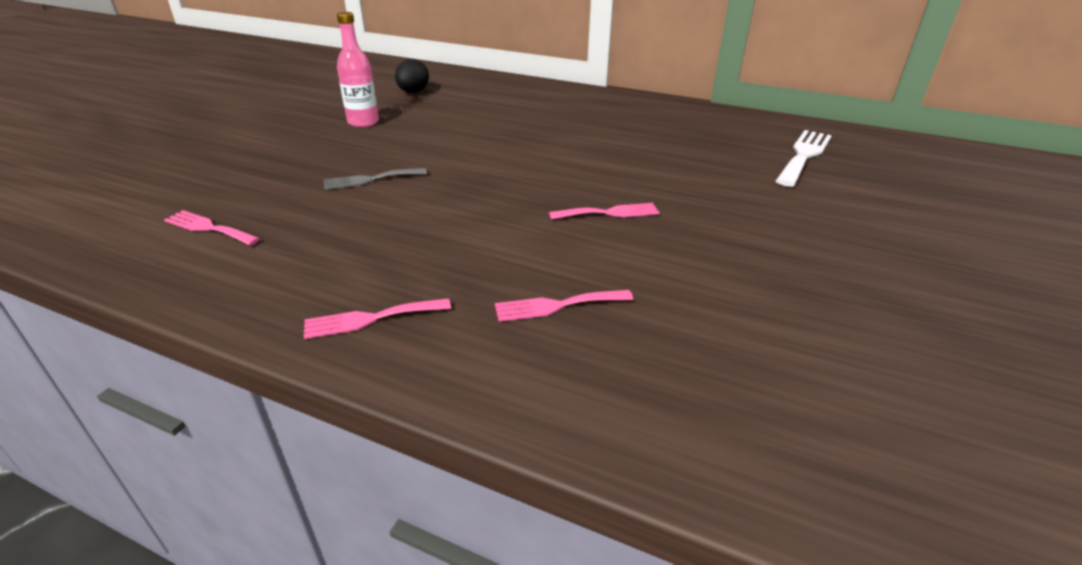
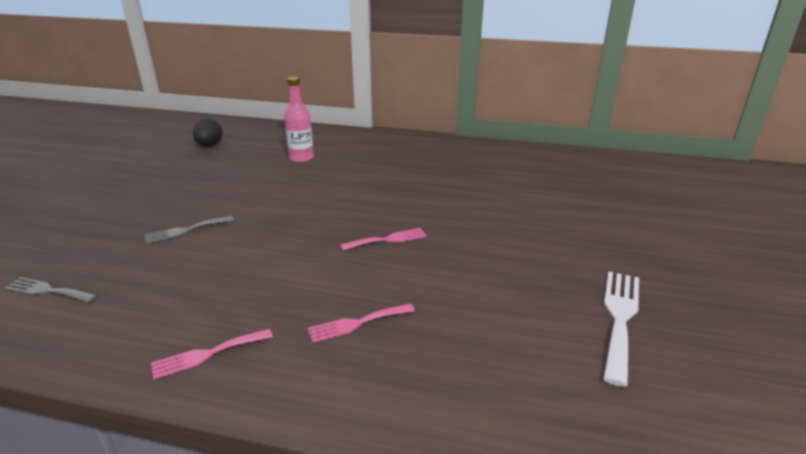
camera: 10 degrees left, 5 degrees down
pink fork [164,210,260,246] -> grey fork [4,277,98,303]
pink bottle [337,12,379,127] -> pink bottle moved to [284,76,314,163]
white fork [776,130,832,187] -> white fork moved to [603,271,639,387]

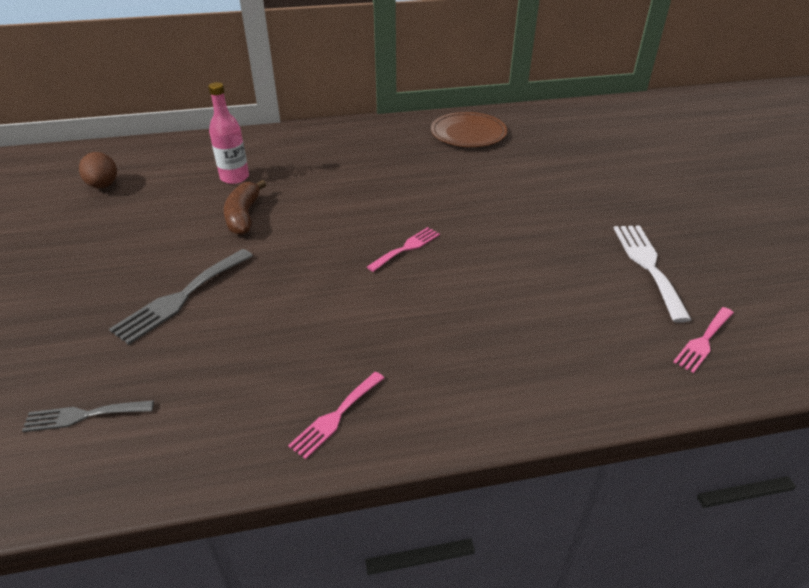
camera: 25 degrees left, 10 degrees up
grey fork [145,216,234,244] -> grey fork [109,249,253,345], size x1.59
black egg [193,119,223,147] -> brown egg [79,152,117,189]
pink fork [307,303,415,343] -> pink fork moved to [673,307,734,373]
none -> brown banana [224,180,267,235]
none -> brown plate [431,112,507,147]

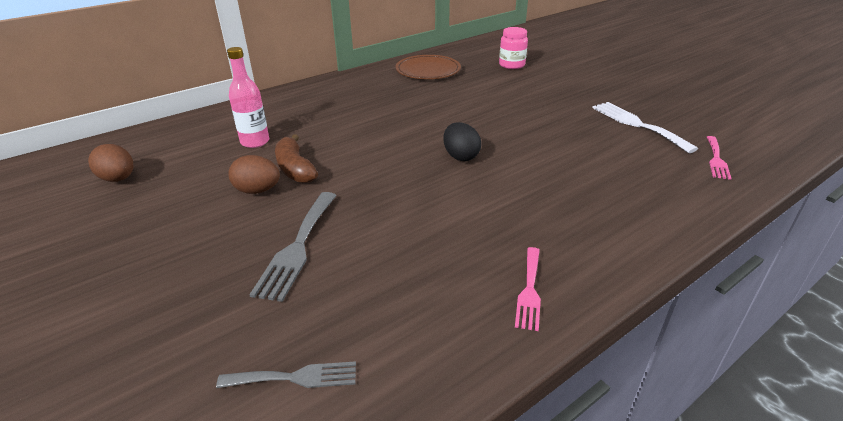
camera: 25 degrees left, 5 degrees down
grey fork [22,400,154,432] -> grey fork turned 150 degrees counterclockwise [216,361,356,388]
pink fork [367,227,440,272] -> black egg [443,122,481,161]
none -> brown egg [228,155,280,194]
none -> pink jar [499,27,528,69]

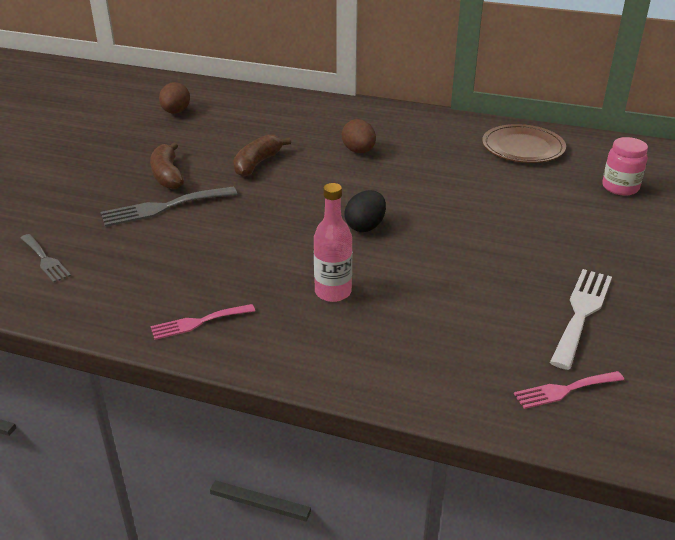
camera: 55 degrees right, 0 degrees up
pink bottle [227,47,269,148] -> pink bottle moved to [314,183,352,302]
brown egg [228,155,280,194] -> brown egg moved to [342,119,376,153]
none -> brown banana [150,142,184,189]

